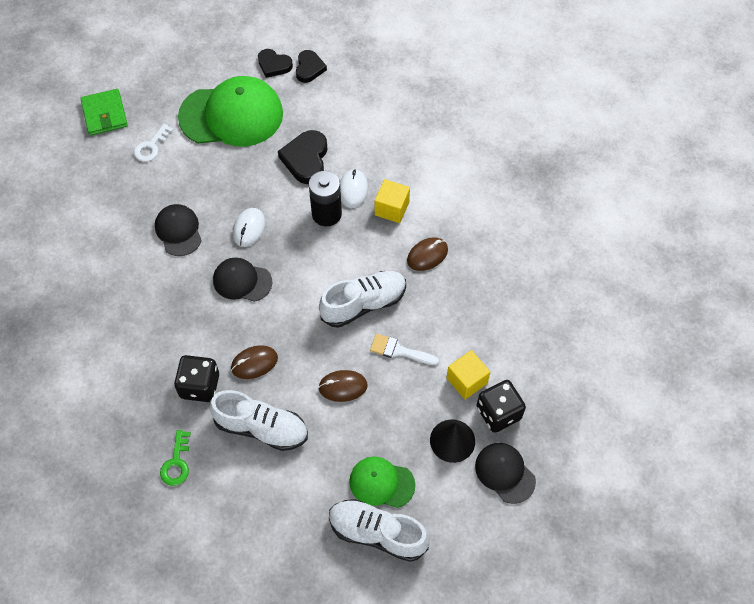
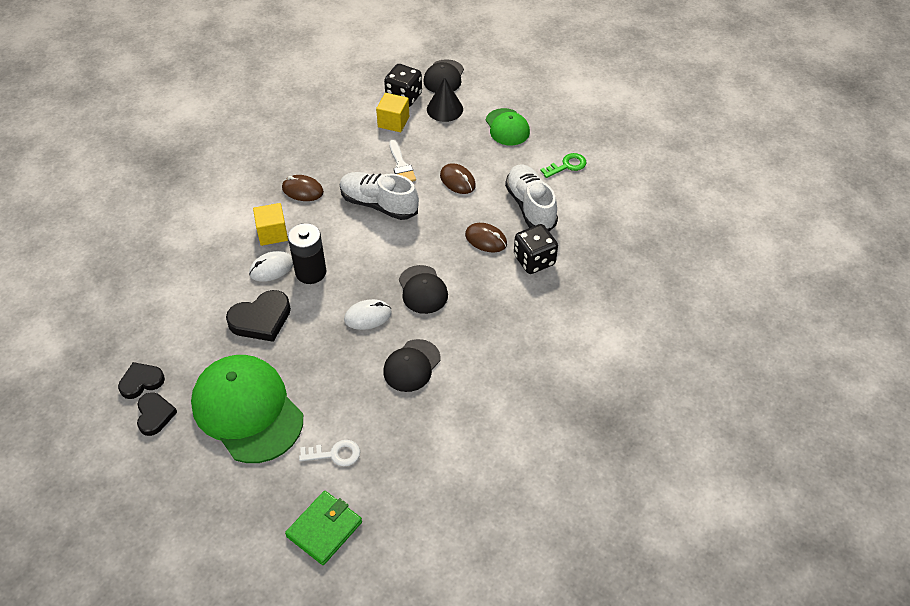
camera: 125 degrees left, 10 degrees down
green key [160,430,191,486] -> green key moved to [541,153,587,178]
white shoe [329,499,430,562] -> none

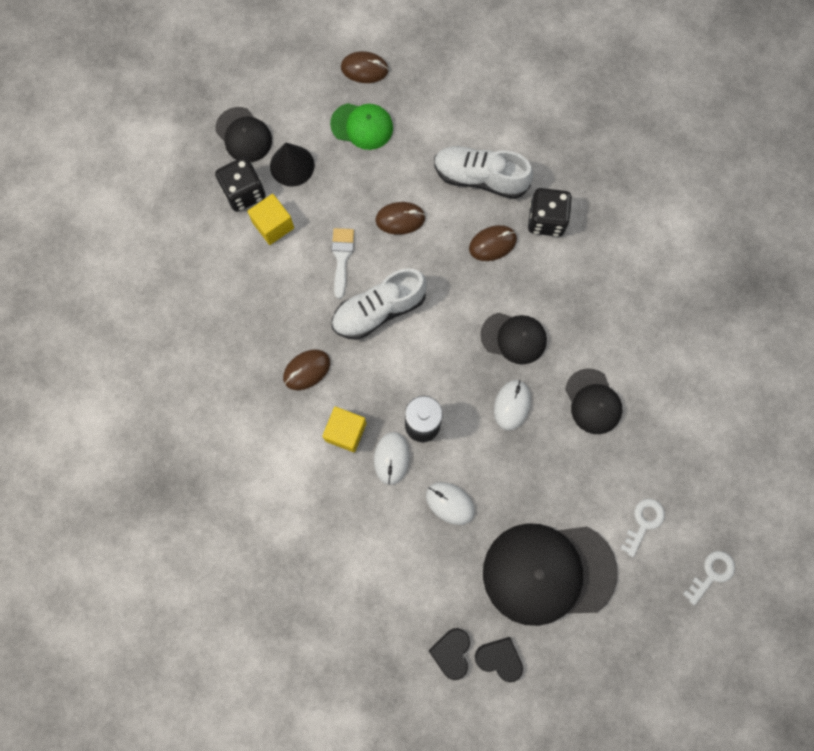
camera: 55 degrees left, 25 degrees up
green cap [191,355,303,463] -> black cap [483,523,617,626]
black heart [226,290,291,342] -> white mouse [426,482,475,525]
green wallet [285,491,362,565] -> white key [683,551,735,605]
white brush [389,140,416,182] -> white brush turned 105 degrees counterclockwise [331,228,354,299]
green key [541,153,587,178] -> none
none -> brown mouse [341,51,389,83]

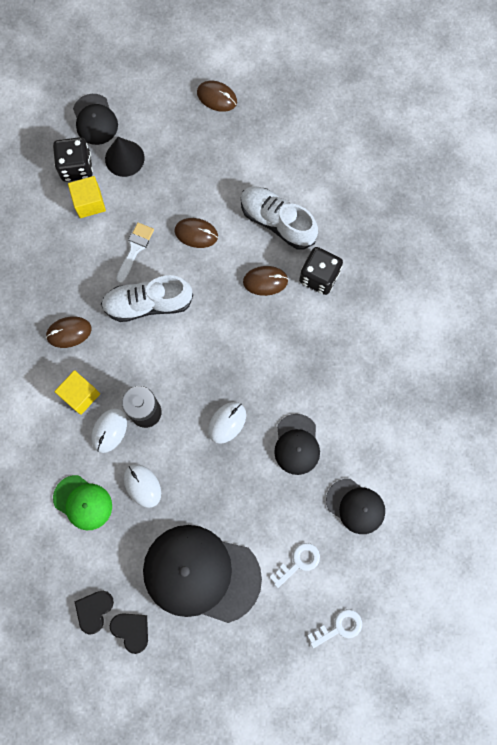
camera: 20 degrees right, 0 degrees up
green cap [330,103,393,150] -> green cap moved to [53,475,112,531]
black cap [480,313,547,364] -> black cap moved to [326,479,385,534]

